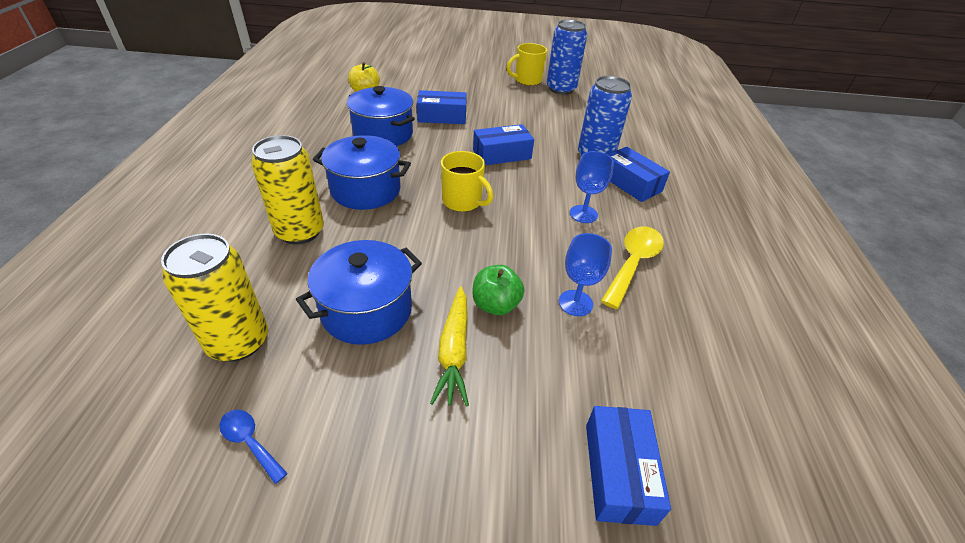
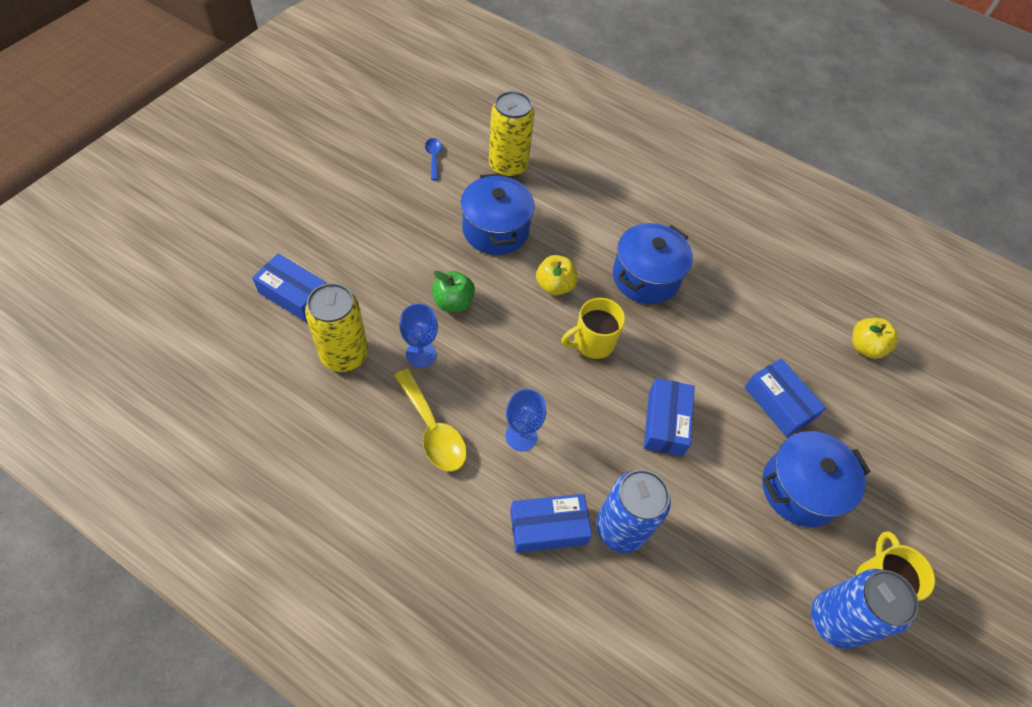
camera: 115 degrees right, 15 degrees up
blue spoon [219,409,288,484] -> blue spoon turned 75 degrees counterclockwise [425,138,442,180]
yellow can [251,135,324,244] -> yellow can moved to [305,283,368,372]
blue pot [347,86,415,146] -> blue pot moved to [762,431,870,527]
blue box [417,90,467,124] -> blue box turned 60 degrees counterclockwise [744,358,826,437]
yellow carrot [430,286,469,407] -> none
none -> yellow apple [536,255,577,296]

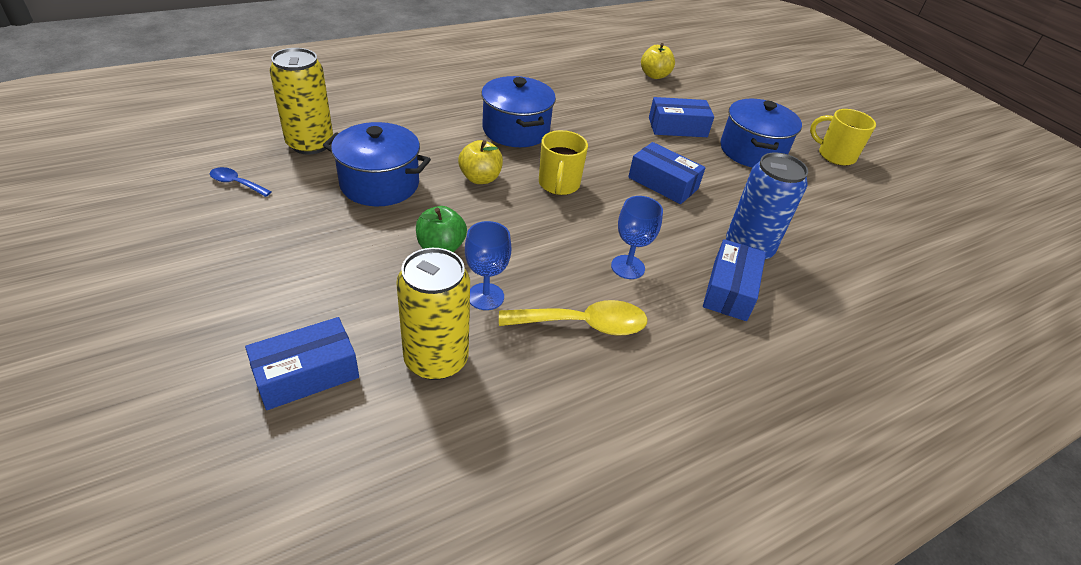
camera: 60 degrees left, 15 degrees down
blue can [811,569,919,649] -> none

